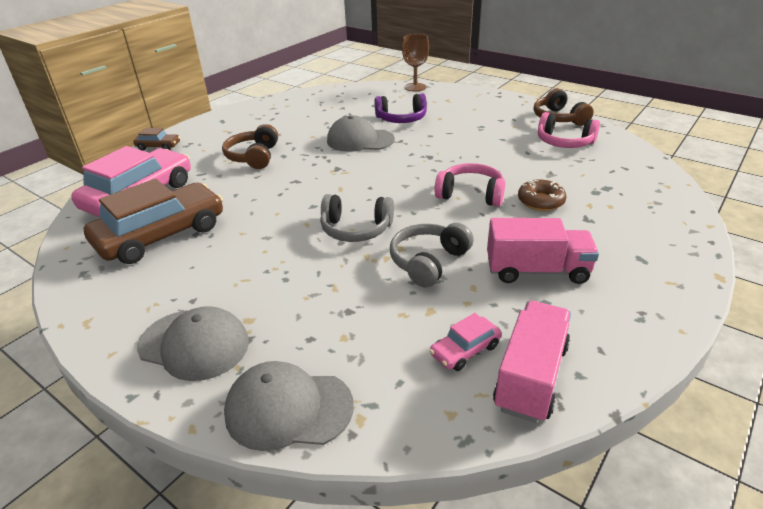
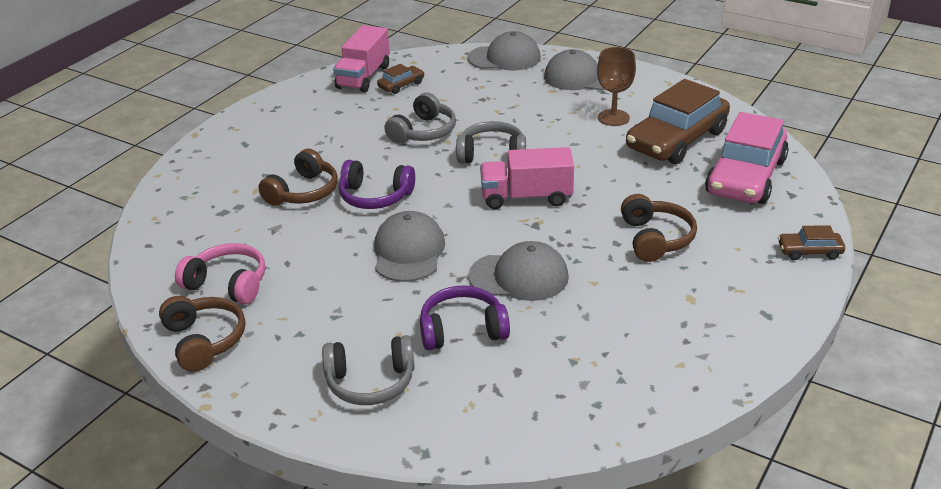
camera: 175 degrees right, 0 degrees up
brown goblet [402,34,429,92] -> brown goblet moved to [597,47,636,126]
pink car [429,313,502,371] -> brown car [377,64,424,94]
pink headphones [434,163,505,207] -> purple headphones [339,160,415,209]
pink truck [487,218,599,284] -> pink truck moved to [480,147,574,209]
brown donut [518,179,567,211] -> brown headphones [258,149,337,206]
none -> grey headphones [322,335,415,405]
none -> grey cap [374,211,445,282]

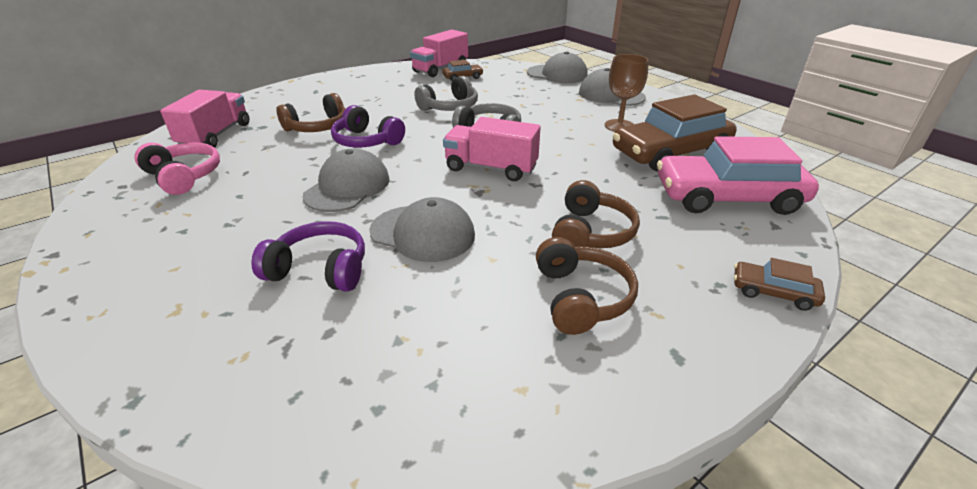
camera: 20 degrees right, 0 degrees up
brown headphones [159,296,245,372] -> brown headphones moved to [536,237,638,335]
grey headphones [322,335,415,405] -> none
pink car [705,112,789,204] -> pink car turned 45 degrees clockwise [657,136,819,215]
none -> pink truck [160,90,249,148]

